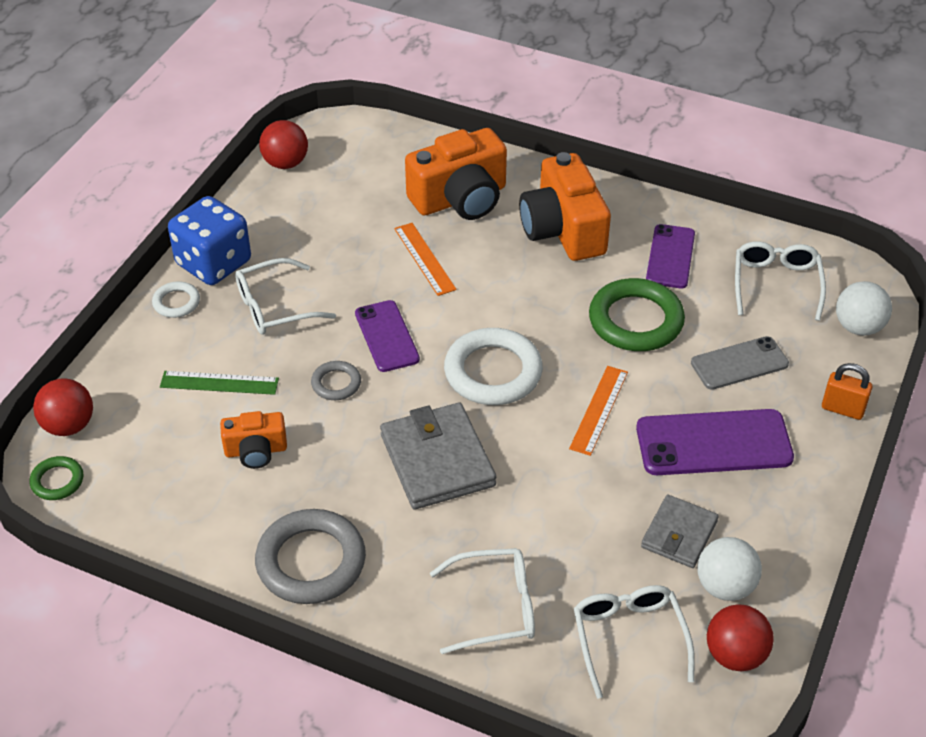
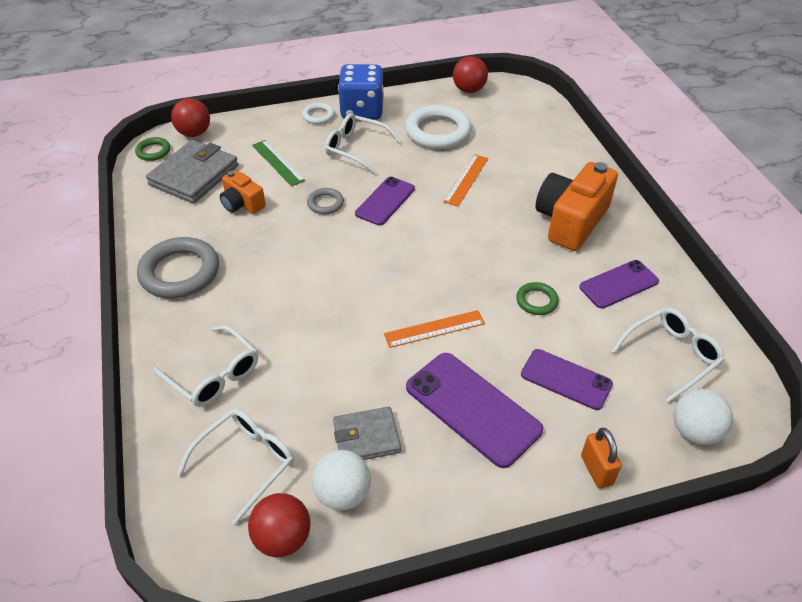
camera: 50 degrees right, 0 degrees up
grey wallet [380,402,496,510] -> grey wallet moved to [146,140,238,204]
orange camera [405,128,507,220] -> none
white ring [444,328,543,405] -> white ring moved to [405,105,472,149]
green ring [589,278,685,351] -> green ring [516,282,559,315], size x0.51
grey phone [691,336,789,390] -> purple phone [521,349,613,410]

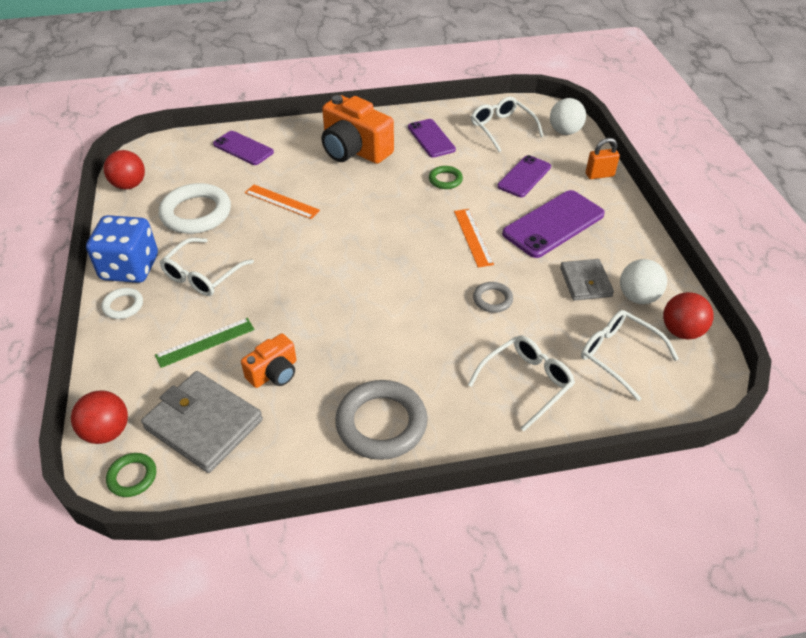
camera: 85 degrees left, 0 degrees up
grey ring [307,188,344,214] -> grey ring moved to [473,282,513,313]
purple phone [355,177,415,226] -> purple phone moved to [213,131,274,165]

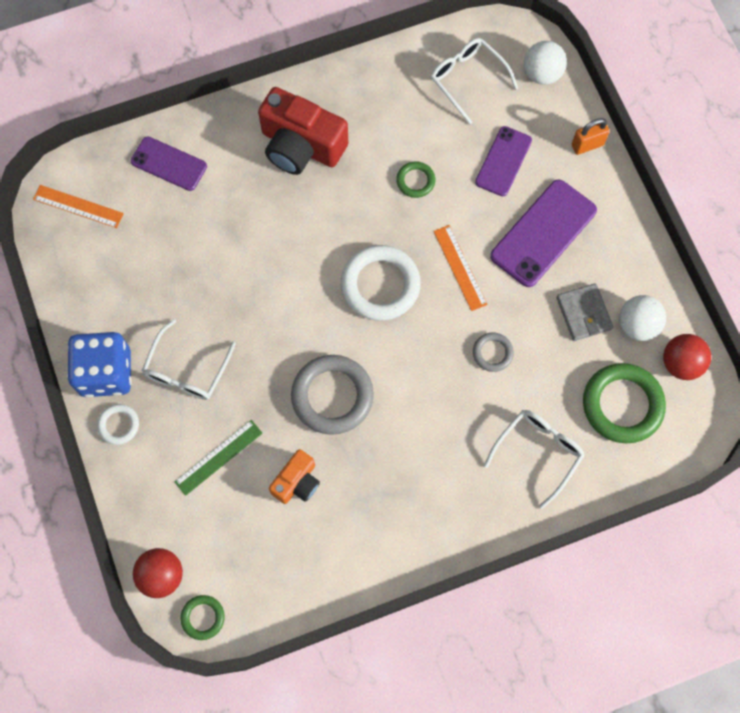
camera: 10 degrees left, 25 degrees up
red ball [104,150,145,190] -> none
grey wallet [141,371,263,473] -> none
white ring [159,183,231,234] -> white ring moved to [341,245,421,321]
orange ruler [245,185,320,219] -> orange ruler moved to [33,185,124,228]
orange camera [322,95,394,164] -> red camera [258,87,348,175]
grey ring [335,380,428,460] -> grey ring moved to [291,355,374,435]
purple phone [408,119,456,158] -> none
white glasses [581,310,679,401] -> green ring [583,363,666,443]

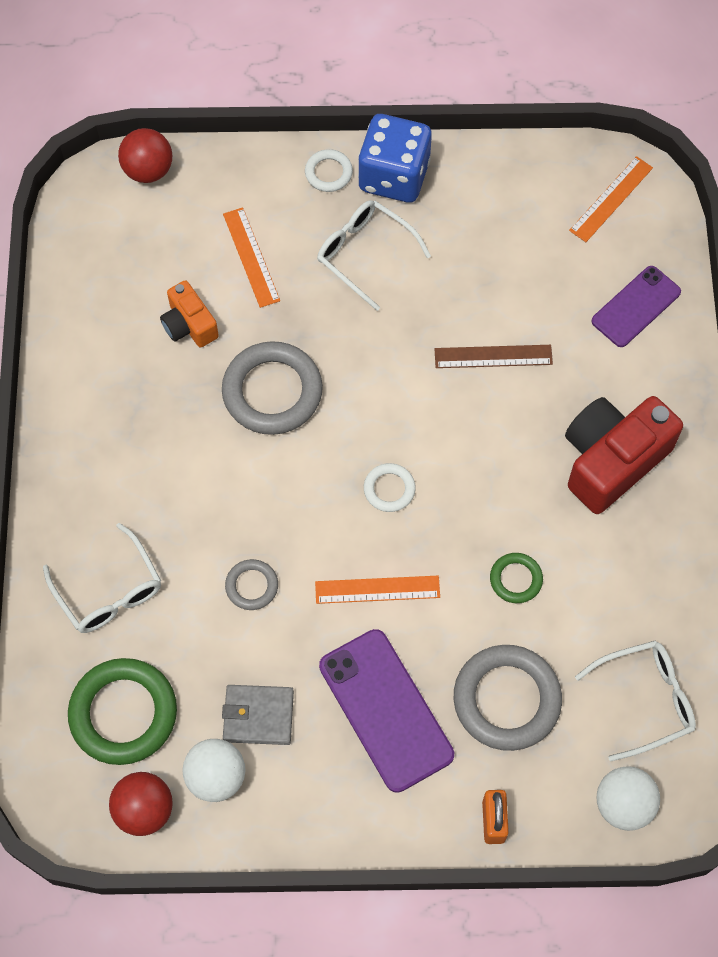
camera: 110 degrees right, 5 degrees down
green ruler [174,420,263,496] -> orange ruler [223,207,280,308]
green ring [181,595,225,640] -> none
white ring [341,245,421,321] -> white ring [364,463,416,512], size x0.51
purple phone [475,126,532,196] -> grey ring [454,645,562,751]
none -> brown ruler [435,345,553,368]

